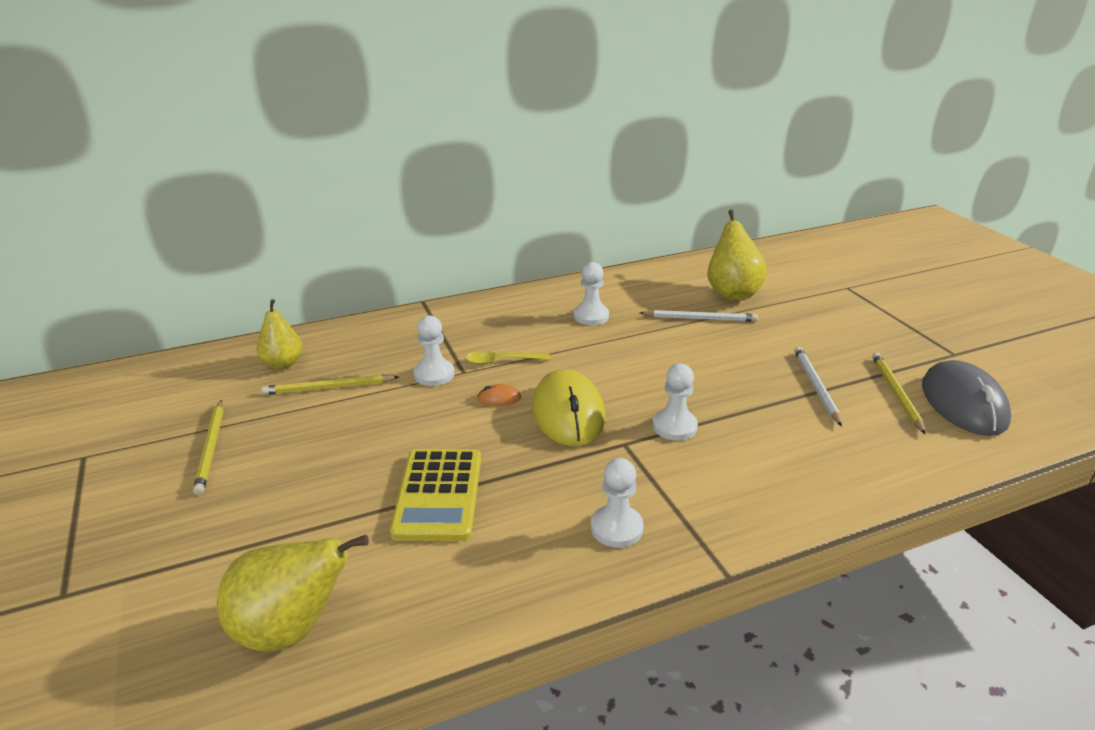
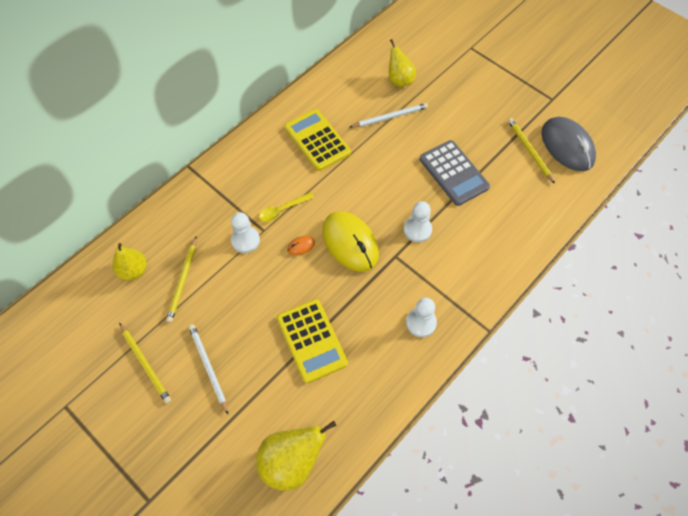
camera: 25 degrees left, 30 degrees up
yellow pencil [261,374,399,395] -> yellow pencil turned 45 degrees counterclockwise [166,237,197,323]
white pawn [573,262,609,325] -> yellow calculator [285,109,351,171]
yellow pear [707,210,767,300] -> yellow pear [389,39,416,87], size x0.66
white pencil [794,347,842,426] -> white pencil moved to [189,324,228,414]
none -> grey calculator [420,140,490,206]

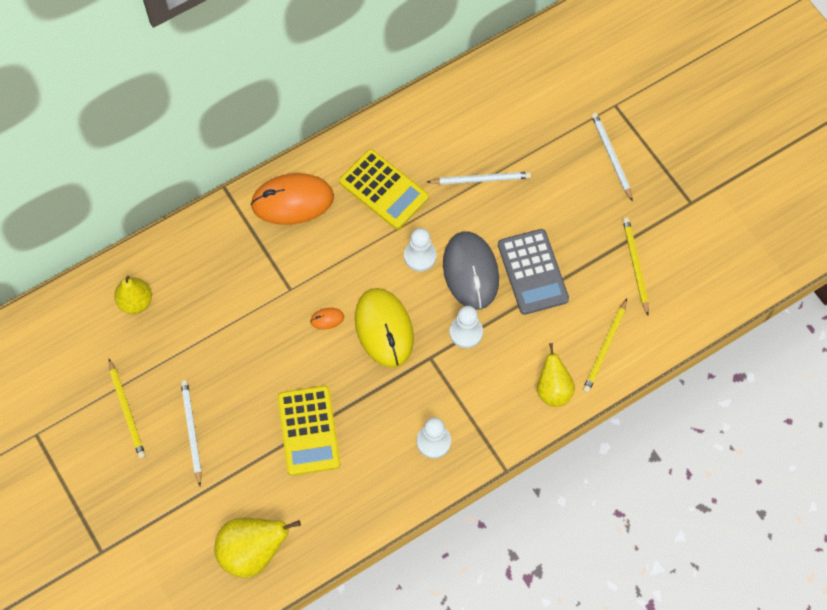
camera: 15 degrees right, 5 degrees up
yellow pencil [166,237,197,323] -> yellow pencil moved to [583,298,627,393]
white pawn [231,212,260,253] -> white pawn moved to [404,228,437,271]
yellow spoon [259,192,314,222] -> none
yellow calculator [285,109,351,171] -> yellow calculator turned 150 degrees clockwise [339,149,429,229]
yellow pear [389,39,416,87] -> yellow pear moved to [537,343,575,407]
grey mouse [541,117,596,171] -> grey mouse moved to [443,232,499,310]
none -> orange mouse [250,173,334,225]
none -> white pencil [591,112,633,202]

